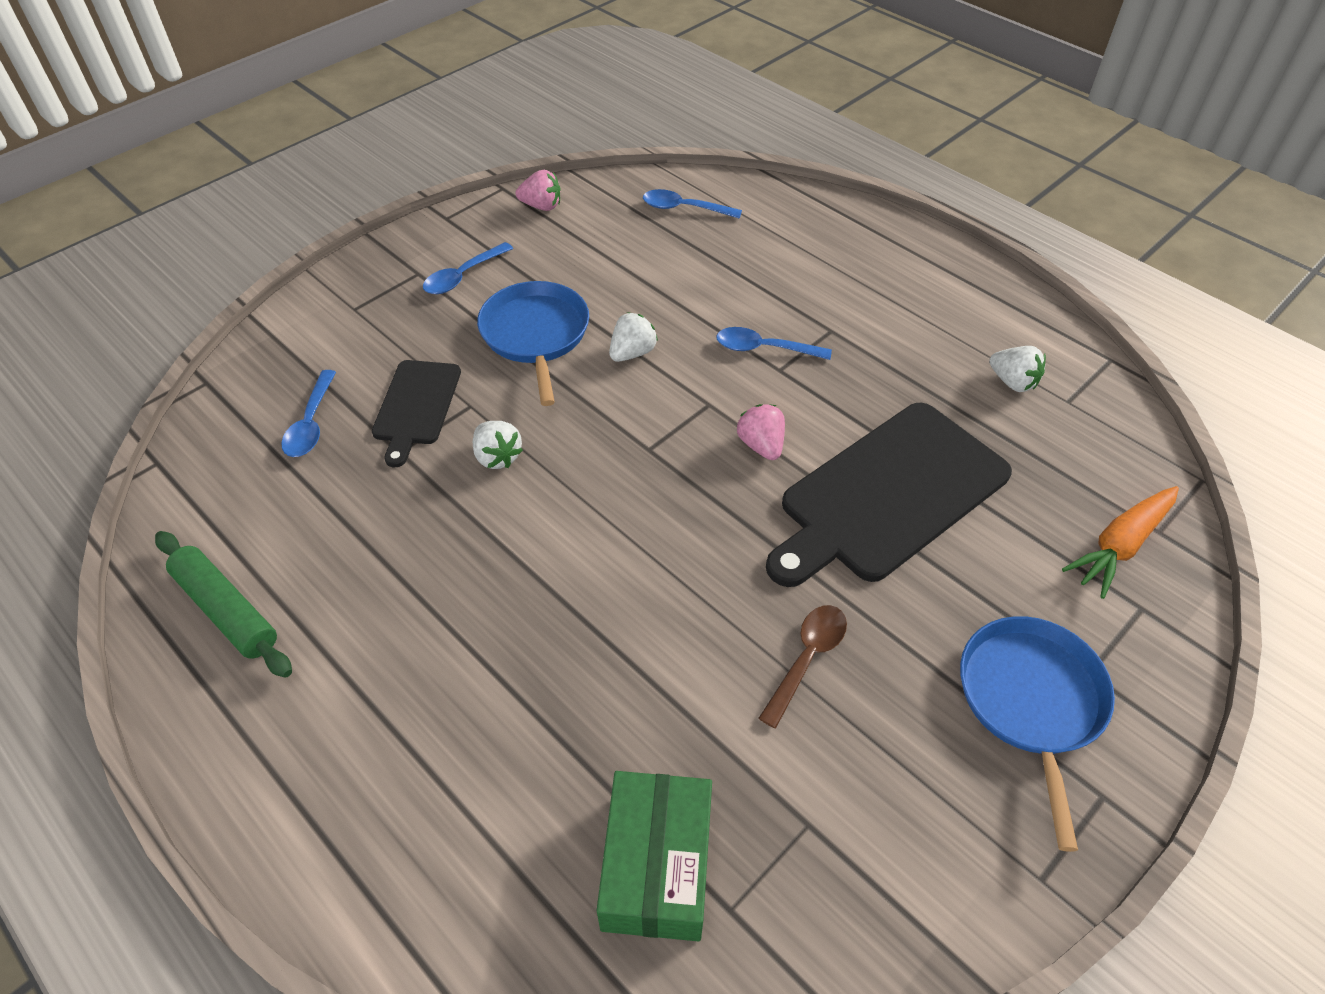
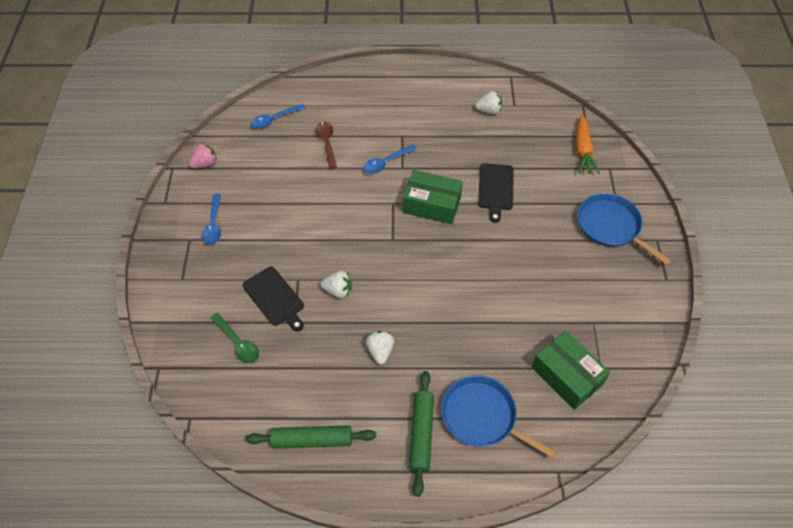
camera: 45 degrees left, 5 degrees up
blue spoon [281,370,336,457] -> green spoon [211,313,259,363]
blue pan [477,281,589,406] -> blue pan moved to [441,375,558,459]
white strawberry [609,312,658,362] -> white strawberry moved to [366,331,394,364]
pink strawberry [737,404,785,460] -> green box [403,170,463,225]
brown spoon [758,605,847,728] -> brown spoon moved to [316,121,337,169]
black cutting board [766,403,1012,587] -> black cutting board [478,163,514,223], size x0.54
none -> green rolling pin [409,371,434,497]

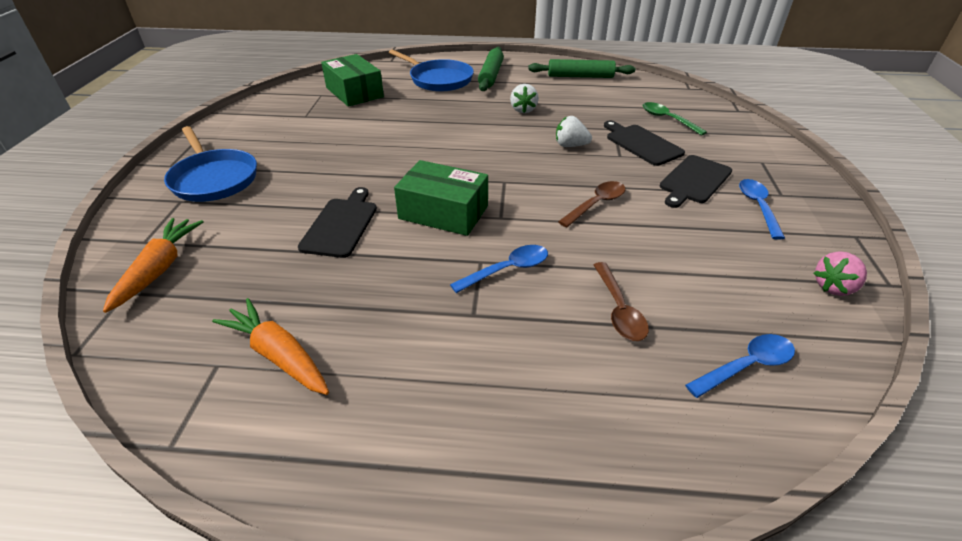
camera: 175 degrees left, 15 degrees down
white strawberry [475,91,502,114] -> orange carrot [212,298,329,395]
none -> brown spoon [558,181,625,227]
none -> black cutting board [660,155,732,208]

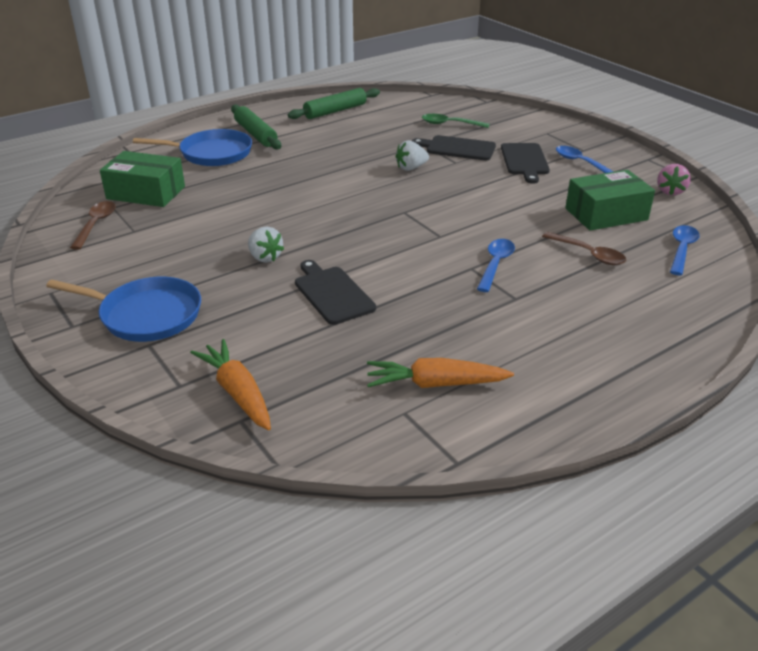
camera: 40 degrees left, 5 degrees down
green box [394,160,488,236] -> green box moved to [566,170,655,231]
white strawberry [510,84,539,113] -> white strawberry moved to [248,227,284,263]
brown spoon [558,181,625,227] -> brown spoon moved to [70,201,116,250]

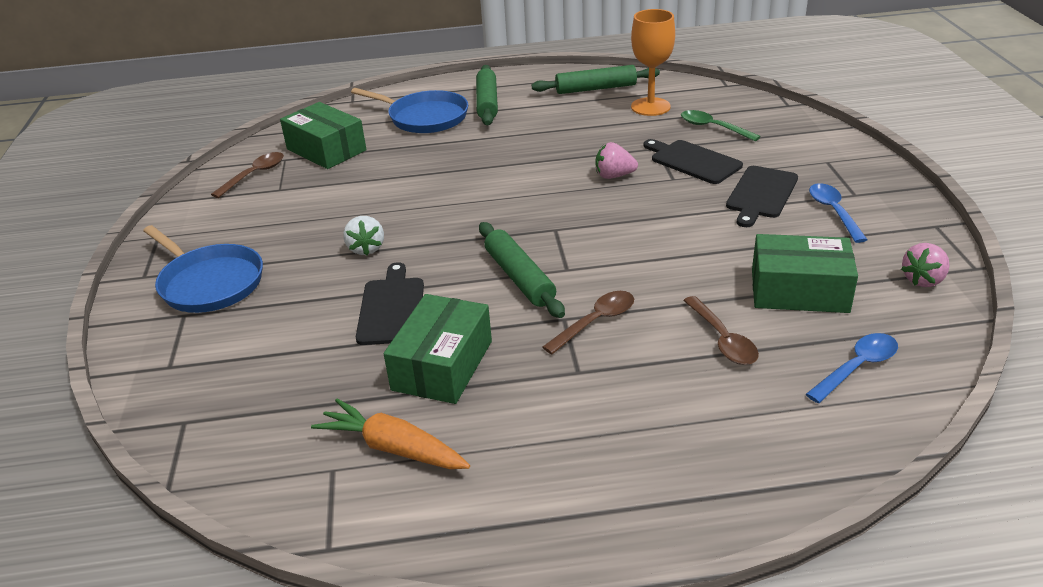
camera: 30 degrees right, 0 degrees up
orange carrot [190,339,271,430] -> none
white strawberry [395,140,429,171] -> pink strawberry [596,142,638,179]
blue spoon [477,239,515,292] -> brown spoon [542,291,634,354]
none -> green box [384,294,492,404]
none -> green rolling pin [479,222,565,318]
none -> orange goblet [631,9,675,116]

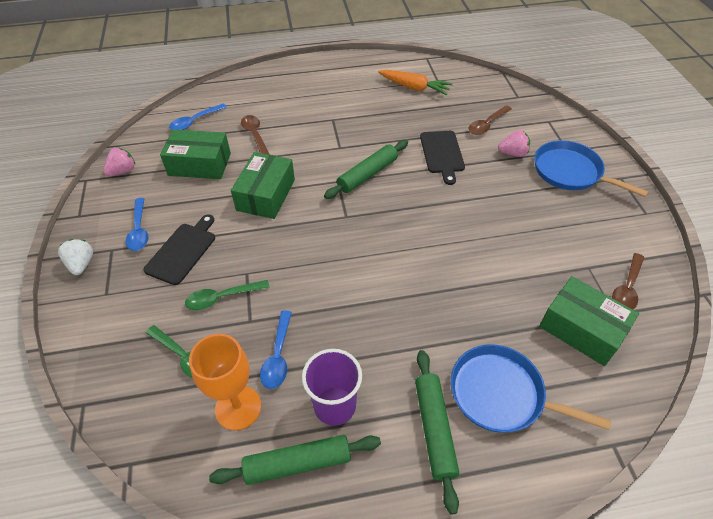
camera: 175 degrees right, 15 degrees up
white strawberry [343,216,384,255] -> white strawberry moved to [58,239,93,275]
green box [384,294,492,404] -> green box moved to [231,152,295,219]
green rolling pin [479,222,565,318] -> green rolling pin turned 75 degrees clockwise [324,140,408,199]
brown spoon [542,291,634,354] -> brown spoon moved to [468,105,512,135]
pink strawberry [596,142,638,179] -> pink strawberry moved to [498,130,530,157]
black cutting board [644,139,743,184] -> green spoon [185,280,270,310]
none -> blue spoon [260,310,292,389]
none -> purple cup [302,349,362,425]

